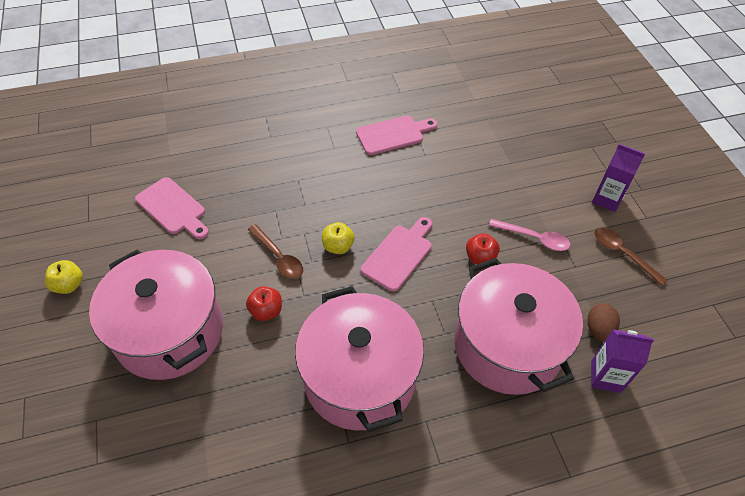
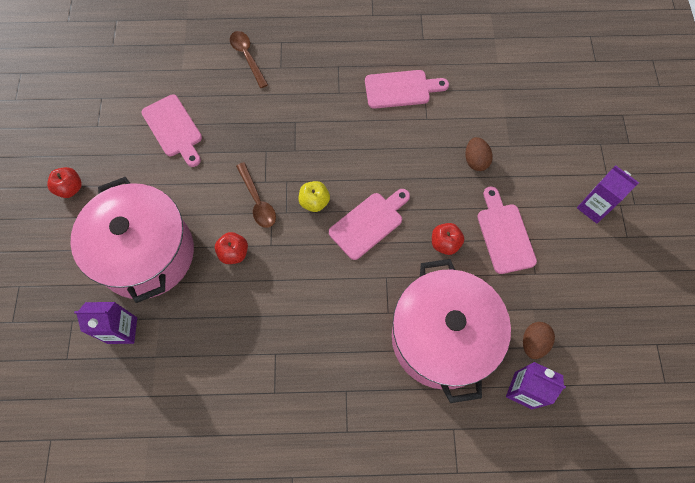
camera: 15 degrees right, 15 degrees up
yellow apple [45,260,83,294] -> red apple [47,167,82,198]
pink pot [295,286,424,432] -> none
pink spoon [489,219,570,251] -> pink cutting board [477,186,537,274]
brown spoon [595,227,667,286] -> brown spoon moved to [230,31,268,88]
none -> purple carton [74,302,137,344]
none -> brown egg [465,137,493,171]

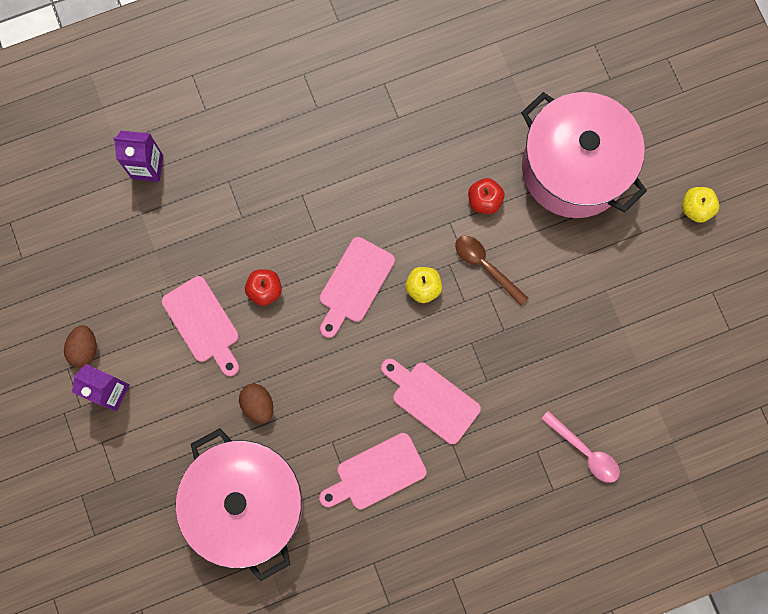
camera: 160 degrees right, 10 degrees up
red apple [47,167,82,198] -> yellow apple [682,187,719,223]
purple carton [74,302,137,344] -> none
pink cutting board [141,94,202,167] -> pink cutting board moved to [381,359,481,444]
brown spoon [230,31,268,88] -> pink spoon [541,411,620,483]
pink pot [392,259,511,403] -> pink pot moved to [176,428,303,581]
brown egg [523,322,555,359] -> brown egg moved to [64,325,97,367]

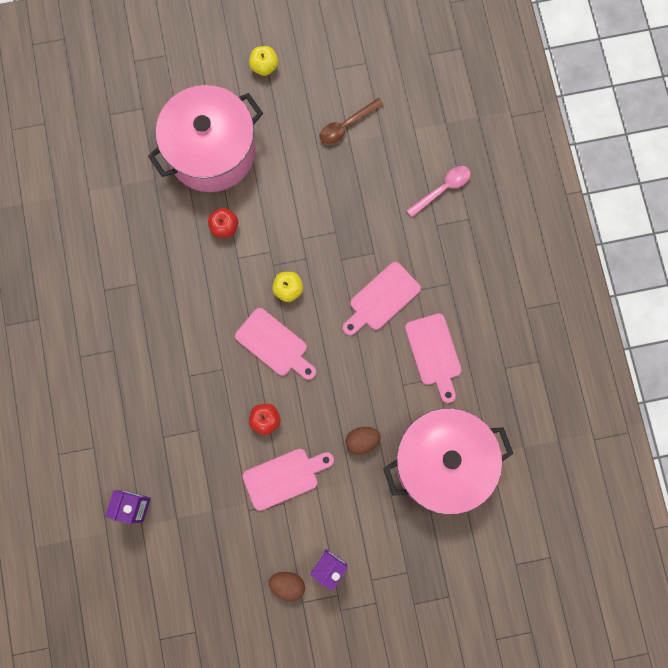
camera: 80 degrees left, 0 degrees up
brown spoon [455,236,529,306] -> brown spoon moved to [320,98,384,144]

